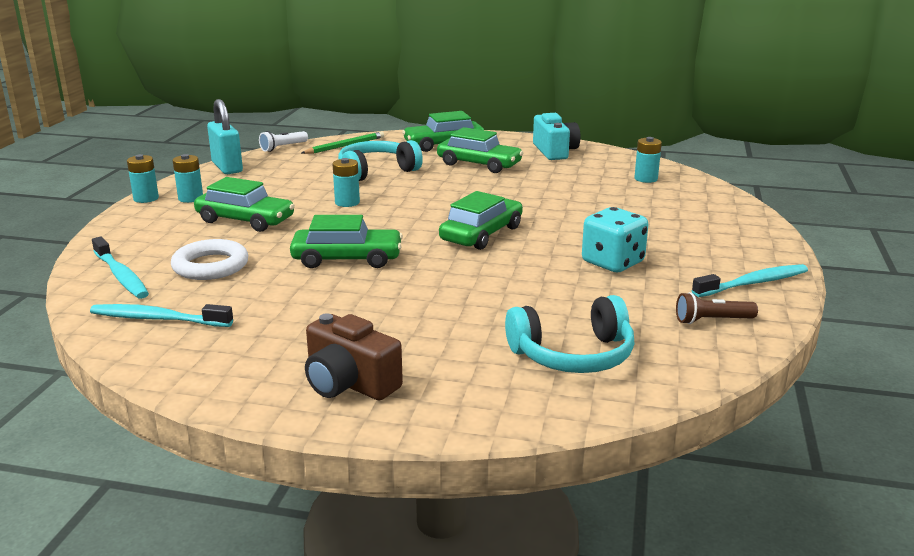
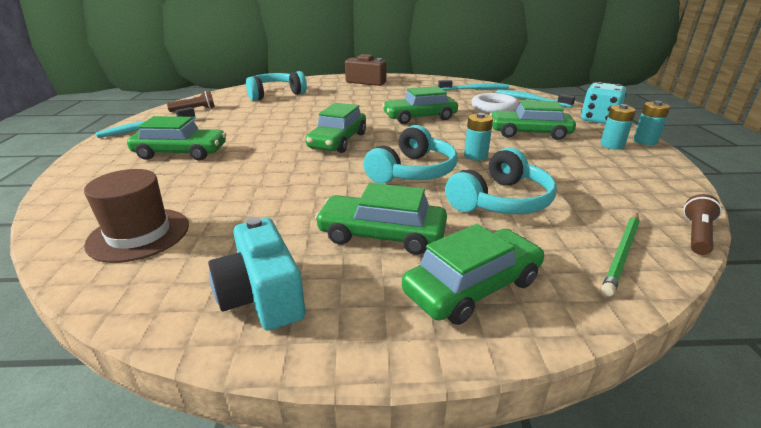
camera: 165 degrees right, 5 degrees up
turquoise padlock [207,99,243,174] -> none
white flashlight [259,131,308,152] -> brown flashlight [683,194,722,255]
turquoise dice [582,207,649,272] -> turquoise dice moved to [581,82,627,124]
turquoise battery [634,137,662,183] -> brown hat [84,169,189,263]
none -> green car [127,116,226,161]
none -> turquoise headphones [363,125,457,184]

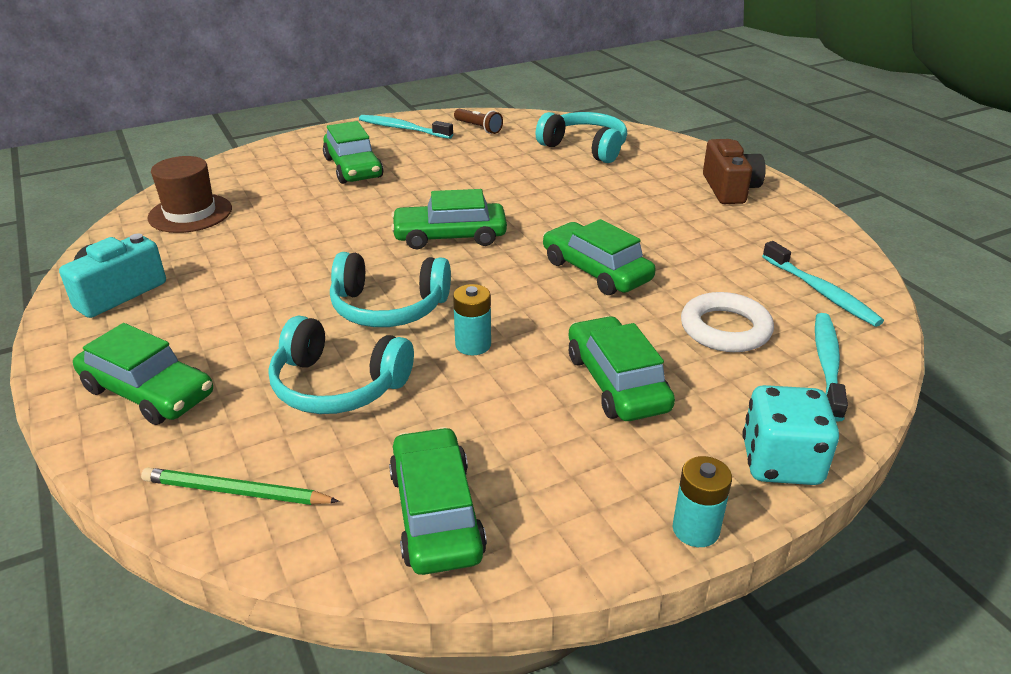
camera: 65 degrees right, 5 degrees up
green car [315,183,447,255] -> green car moved to [389,427,487,575]
turquoise battery [600,104,636,150] -> none
brown flashlight [683,194,722,255] -> none

